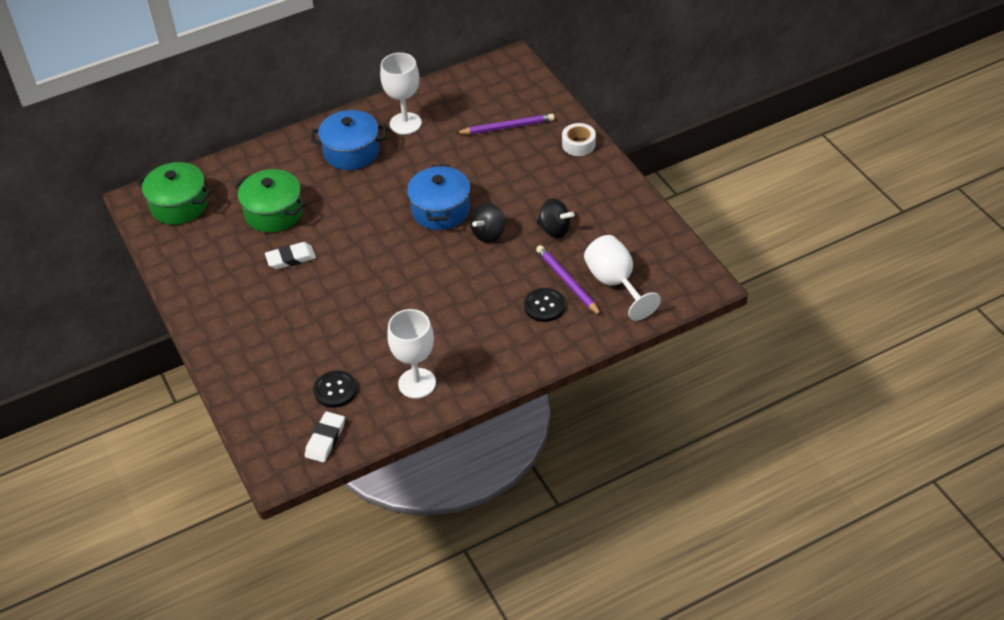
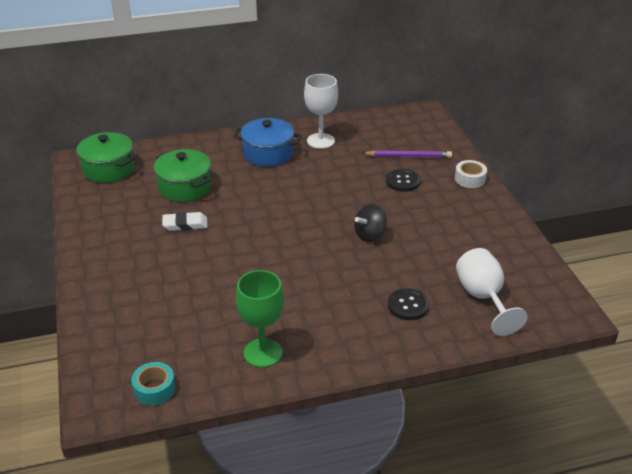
camera: 10 degrees right, 10 degrees down
white eraser [305,412,345,462] -> turquoise tape [131,362,176,405]
black button [313,371,357,408] -> black button moved to [386,169,421,192]
white goblet [387,309,436,399] -> green goblet [236,270,284,368]
blue pot [407,164,470,230] -> none
black spinning top [536,198,575,238] -> none
purple pencil [536,245,601,316] -> none

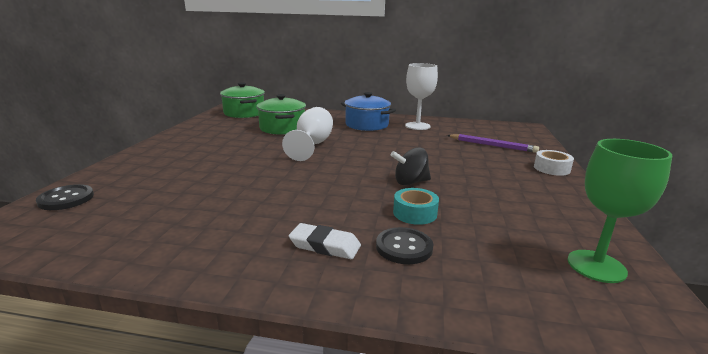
camera: 25 degrees right, 15 degrees down
turquoise tape [131,362,176,405] -> turquoise tape moved to [393,188,439,225]
white eraser [162,212,208,231] -> white eraser moved to [289,223,361,259]
green goblet [236,270,284,368] -> green goblet moved to [567,139,672,283]
black button [386,169,421,192] -> black button moved to [36,184,94,210]
white goblet [456,248,528,336] -> white goblet moved to [282,107,333,161]

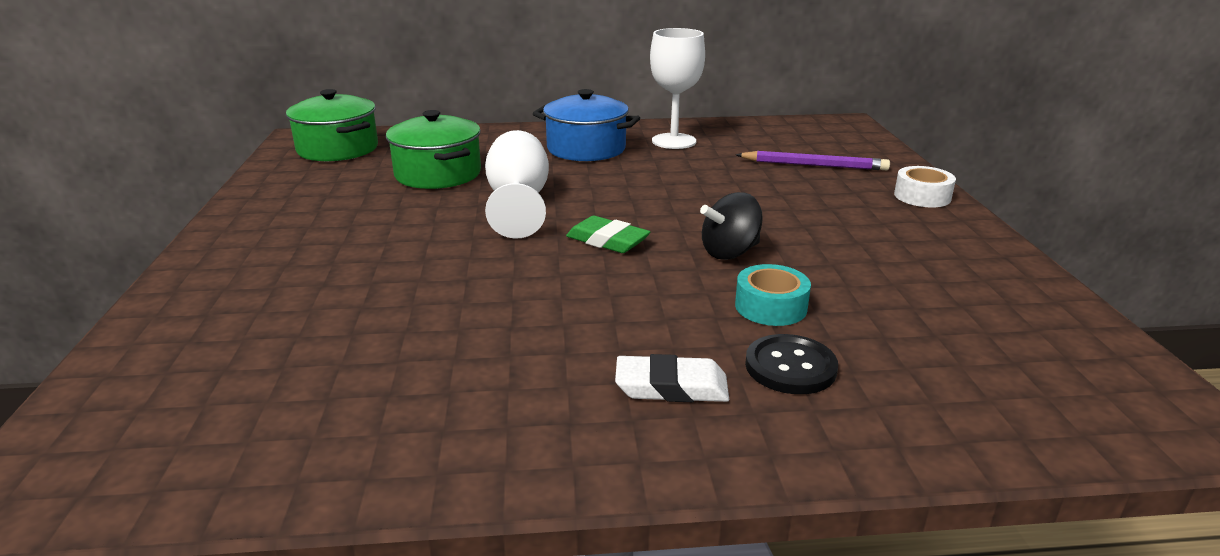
camera: 15 degrees left, 5 degrees up
black button [36,184,94,210] -> none
green goblet [567,139,672,283] -> none
none -> green eraser [566,216,650,253]

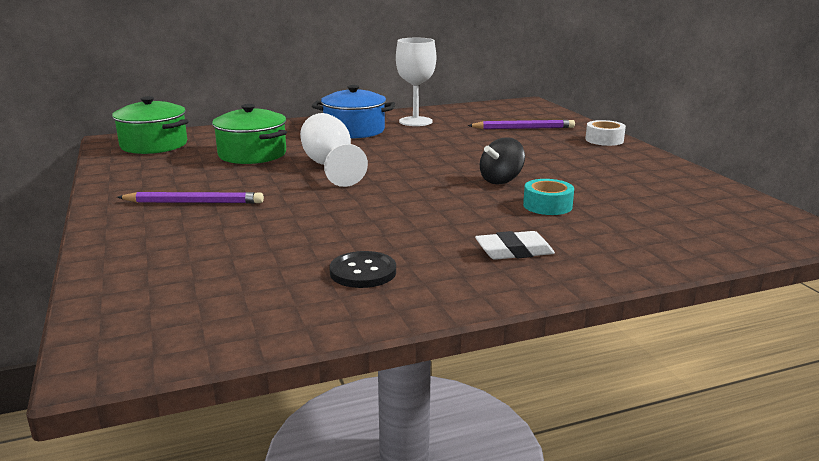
camera: 15 degrees left, 5 degrees down
green eraser [566,216,650,253] -> none
black button [745,334,838,394] -> black button moved to [329,251,396,288]
none -> purple pencil [117,192,264,203]

